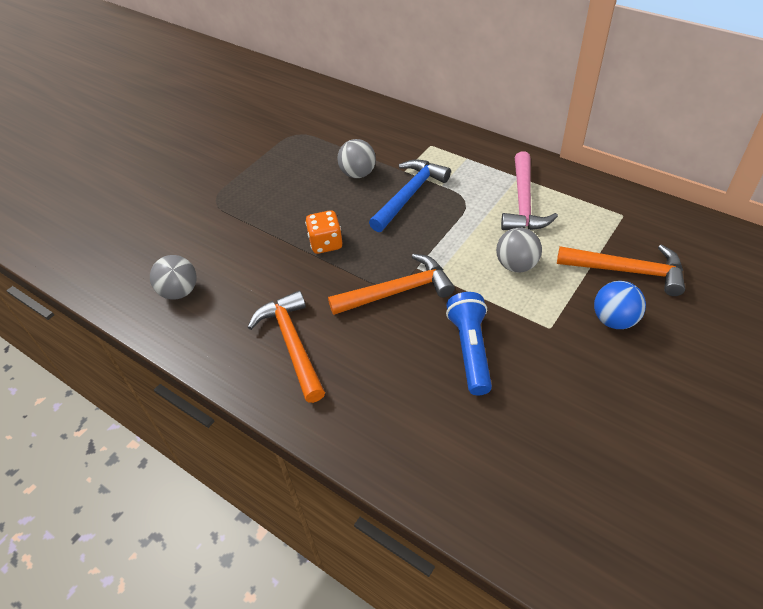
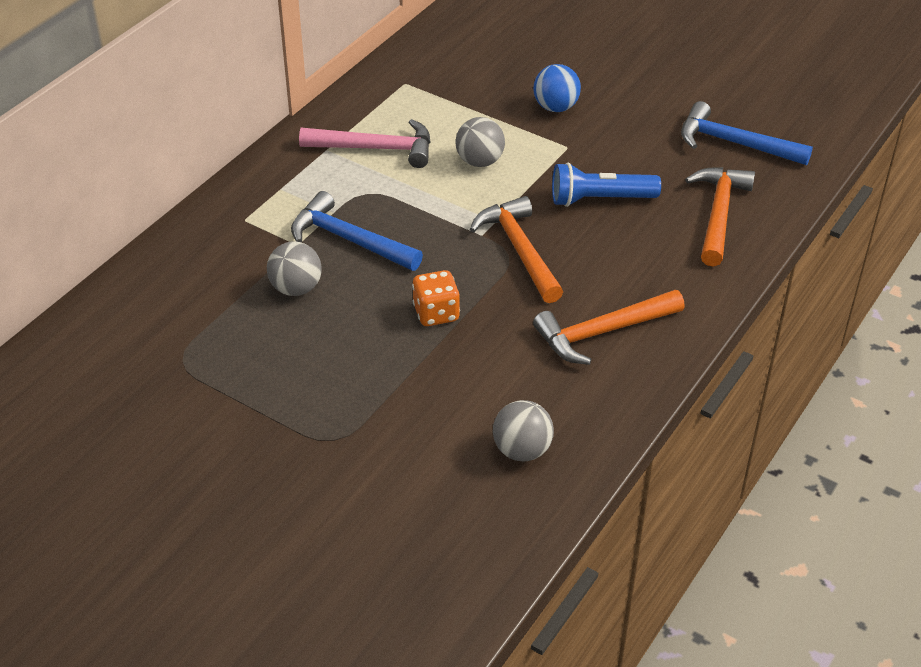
camera: 95 degrees left, 5 degrees down
orange hammer [557,245,685,296] -> orange hammer moved to [685,167,755,266]
none -> blue hammer [681,101,813,165]

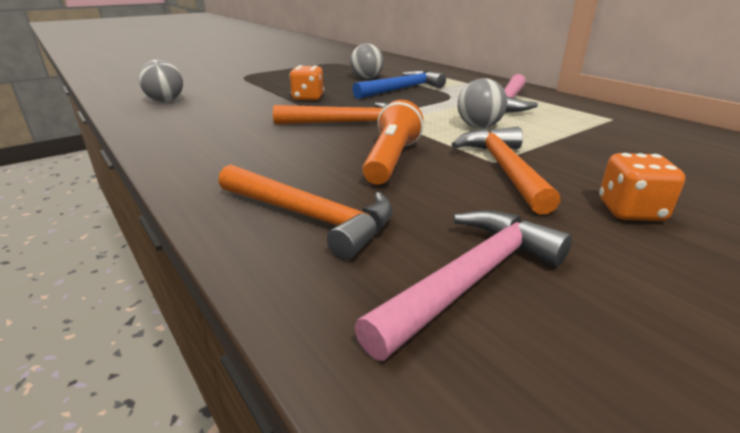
camera: 110 degrees right, 15 degrees down
blue ball [533,64,581,112] -> none
orange hammer [533,290,685,365] -> orange hammer moved to [451,127,560,215]
blue flashlight [552,163,661,207] -> orange flashlight [362,100,423,184]
blue hammer [681,101,813,165] -> pink hammer [354,210,572,361]
none -> orange dice [599,153,685,221]

